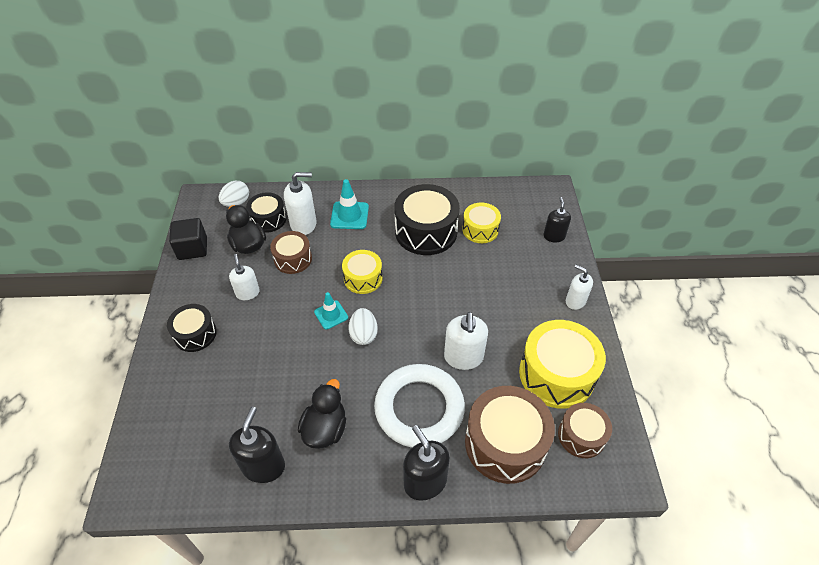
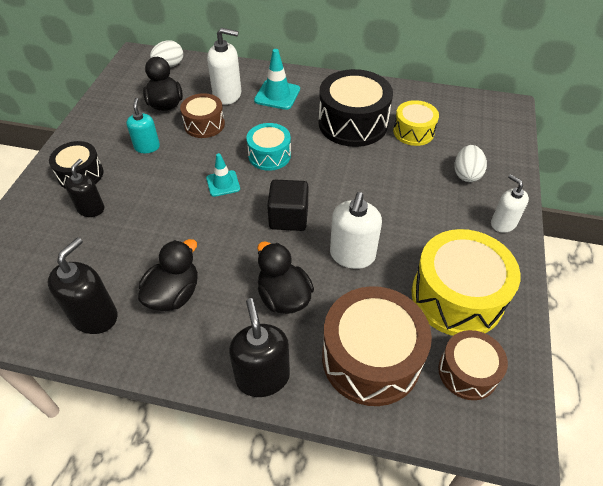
camera: 15 degrees right, 0 degrees up
black cube [169,218,207,260] -> black cube moved to [267,180,308,231]
white soap dispenser [229,254,260,300] -> turquoise soap dispenser [126,98,160,153]
black drum [246,192,286,233] -> none
yellow drum [342,250,383,294] -> turquoise drum [246,123,291,171]
white egg [348,308,378,345] -> white egg moved to [454,145,487,182]
white ring [374,364,465,448] -> black duck [257,241,314,314]
black soap dispenser [544,197,571,242] -> black soap dispenser moved to [65,159,104,217]

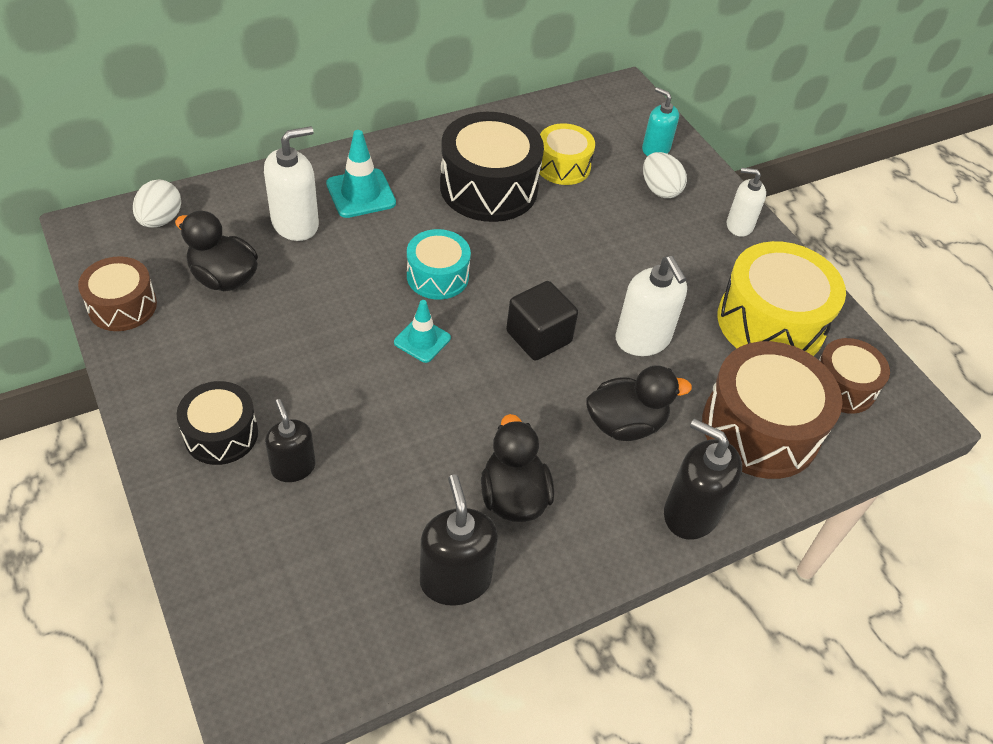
camera: 45 degrees left, 0 degrees up
turquoise soap dispenser [126,98,160,153] -> turquoise soap dispenser moved to [642,87,679,156]
brown drum [180,93,225,138] -> brown drum moved to [78,256,157,331]
black duck [257,241,314,314] -> black duck turned 150 degrees clockwise [586,365,692,441]

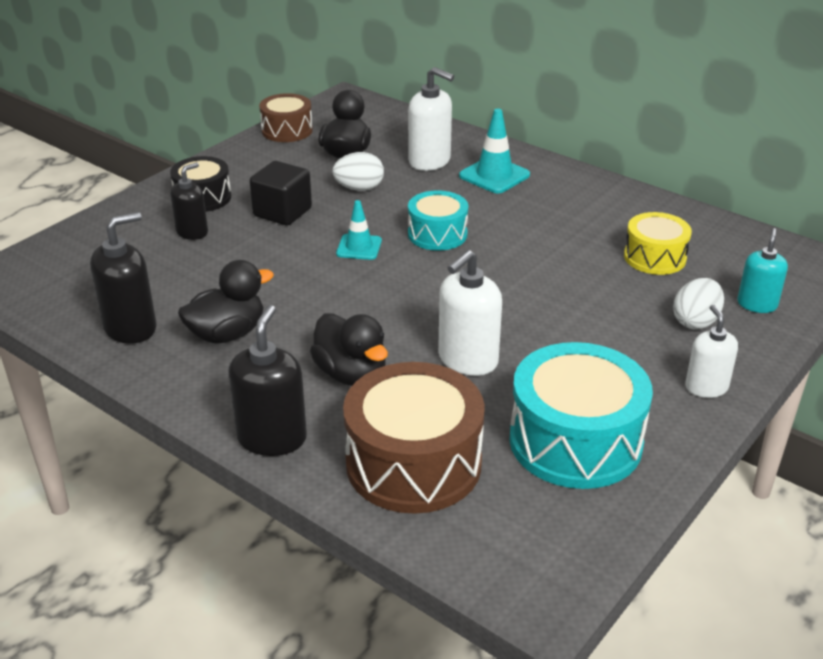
camera: 70 degrees right, 15 degrees down
white egg [133,179,181,228] -> white egg moved to [332,152,384,191]
black drum [440,112,544,222] -> none
black cube [506,281,578,361] -> black cube moved to [250,161,312,226]
yellow drum [717,241,846,356] -> turquoise drum [509,342,653,489]
brown drum [819,338,890,414] -> none

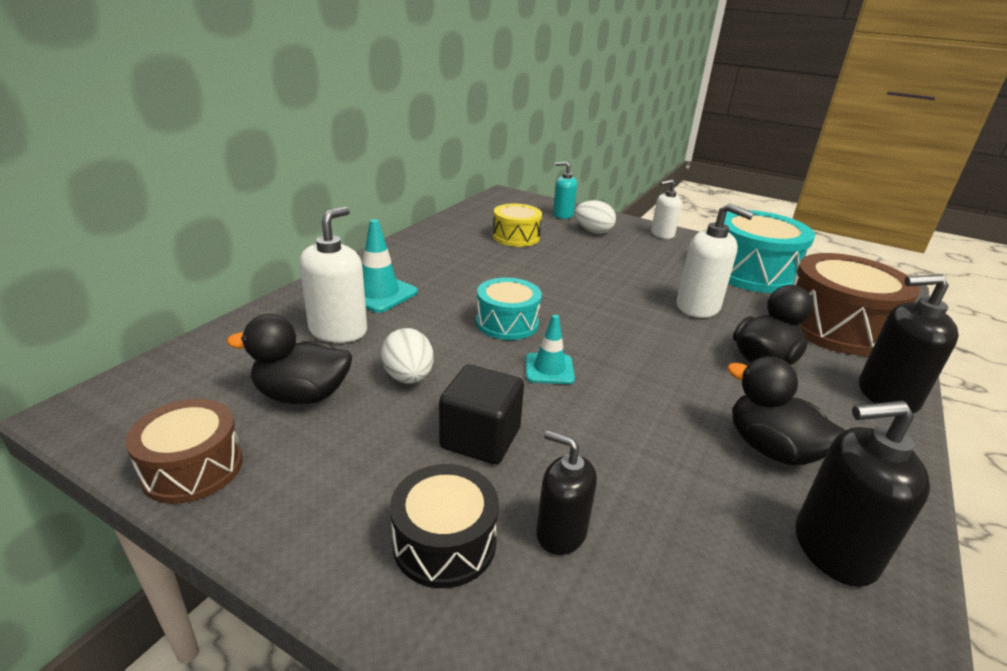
camera: 100 degrees left, 5 degrees down
black soap dispenser [90,212,156,344] -> black soap dispenser turned 45 degrees counterclockwise [796,401,930,587]

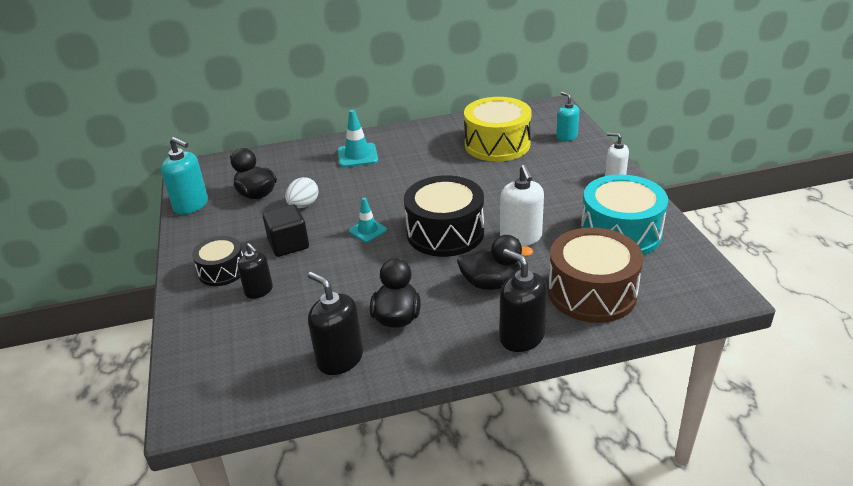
camera: 50 degrees right, 5 degrees up
brown drum [125,399,243,504] -> turquoise soap dispenser [161,137,208,214]
white soap dispenser [299,207,367,343] -> none
turquoise drum [476,278,542,340] -> none
yellow drum [493,204,542,247] -> yellow drum [464,97,532,162], size x1.72
black soap dispenser [536,430,597,555] -> black soap dispenser turned 150 degrees clockwise [237,243,273,299]
white egg [575,200,616,234] -> none
none -> black drum [404,175,484,257]

